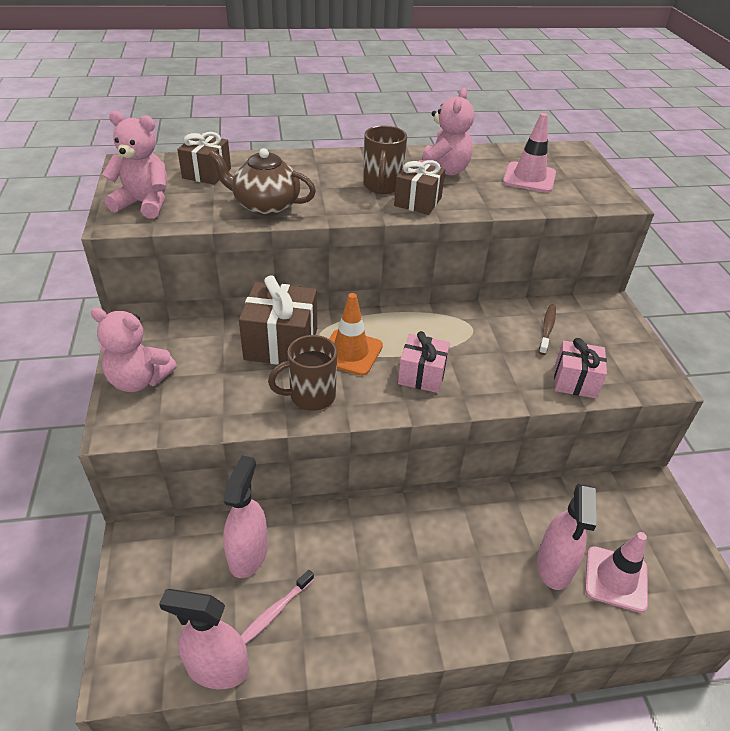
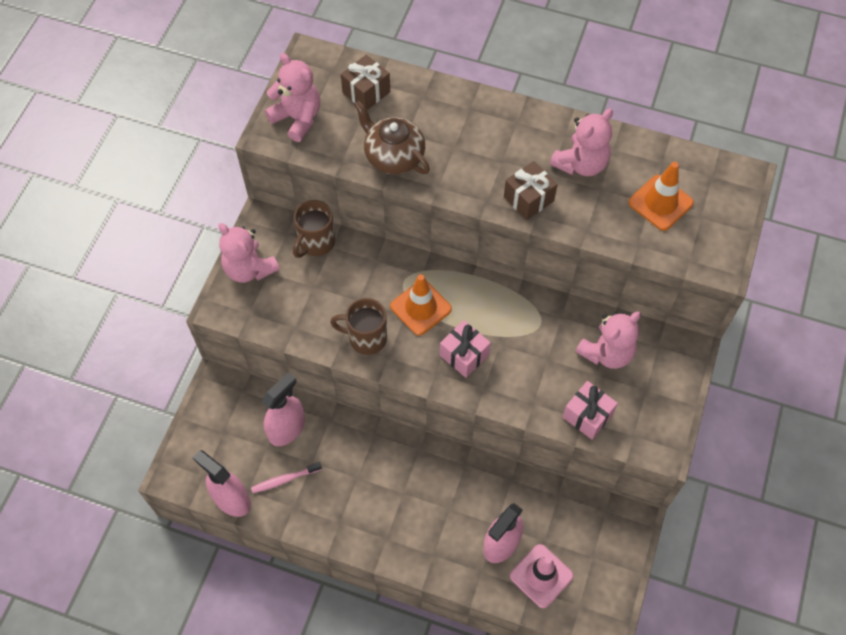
camera: 30 degrees right, 20 degrees up
brown gift [239,275,317,365] -> none
brown mug [363,125,407,194] -> brown mug moved to [293,200,335,258]
pink traffic cone [503,113,556,193] -> orange traffic cone [629,162,694,231]
brown toothbrush [539,304,556,355] -> pink teddy bear [576,312,641,369]

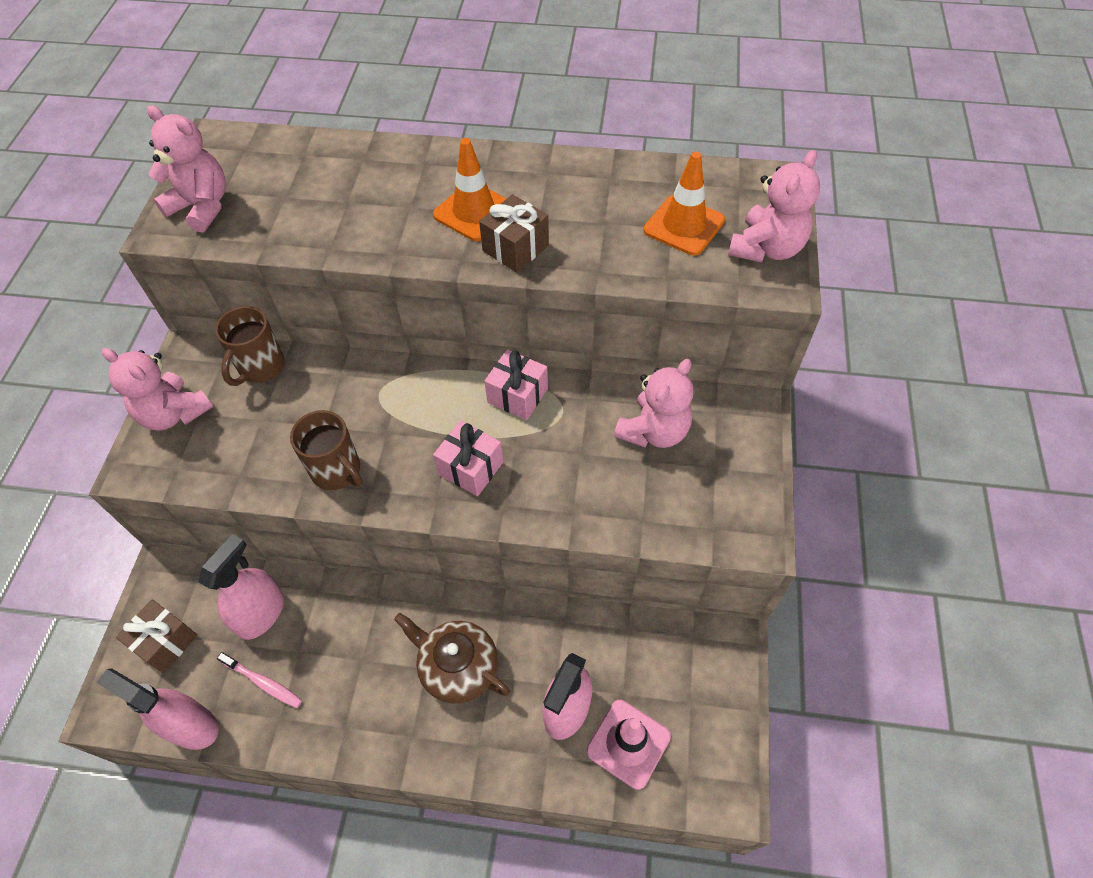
camera: 10 degrees left, 5 degrees down
pink toothbrush [251,462,322,493] -> pink toothbrush turned 120 degrees counterclockwise [217,652,302,708]
brown mug [330,298,387,355] -> brown mug turned 135 degrees counterclockwise [290,410,362,490]
brown gift [341,55,390,110] -> brown gift moved to [116,599,198,673]
brown teapot [354,101,430,175] -> brown teapot moved to [394,613,510,704]
orange traffic cone [390,274,452,336] -> orange traffic cone moved to [433,138,507,241]
pink teddy bear [550,109,613,176] -> pink teddy bear moved to [728,150,820,263]
pink gift [563,381,618,440] -> pink gift moved to [484,349,548,420]

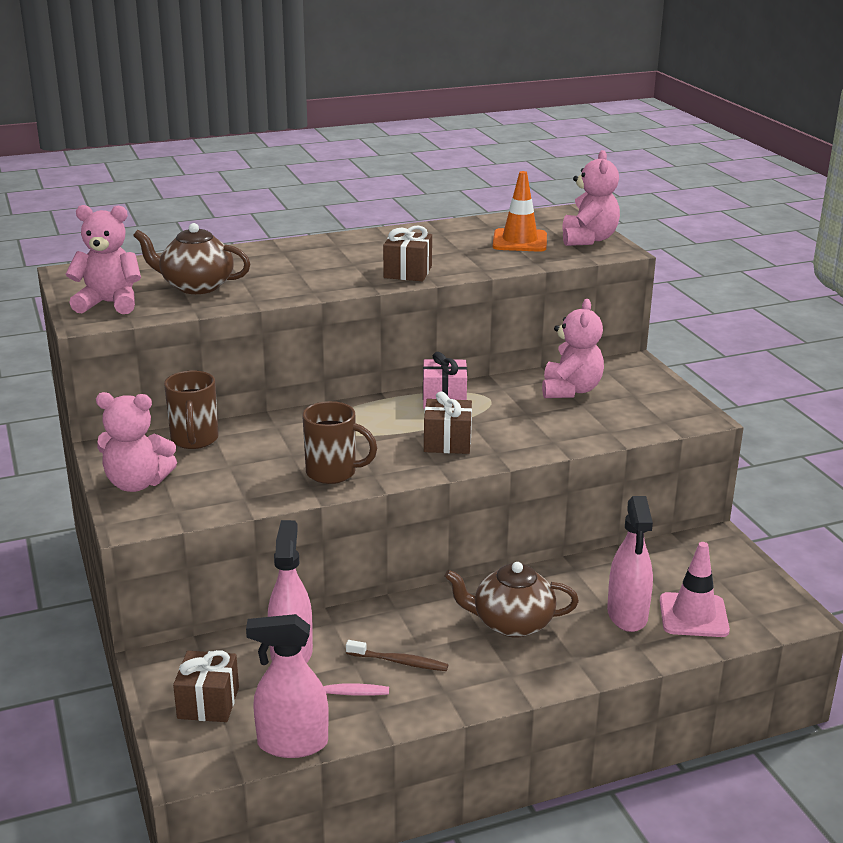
camera: 30 degrees left, 30 degrees down
orange traffic cone [433,138,507,241] -> none
pink gift [433,420,503,496] -> brown gift [424,391,472,454]
none -> brown teapot [133,223,250,294]
none -> brown toothbrush [346,640,448,671]

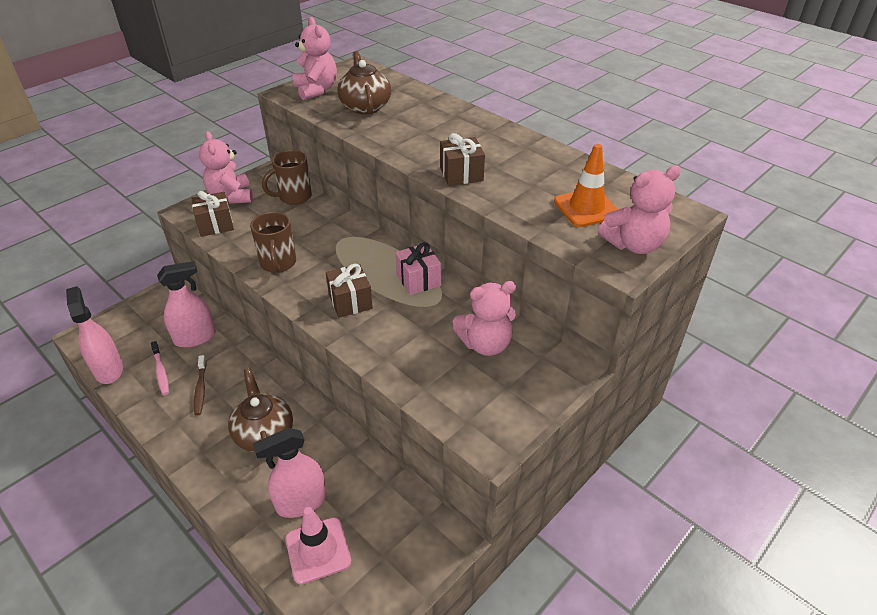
camera: 65 degrees right, 15 degrees up
brown gift [173,650,239,722] -> brown gift moved to [191,191,234,237]

